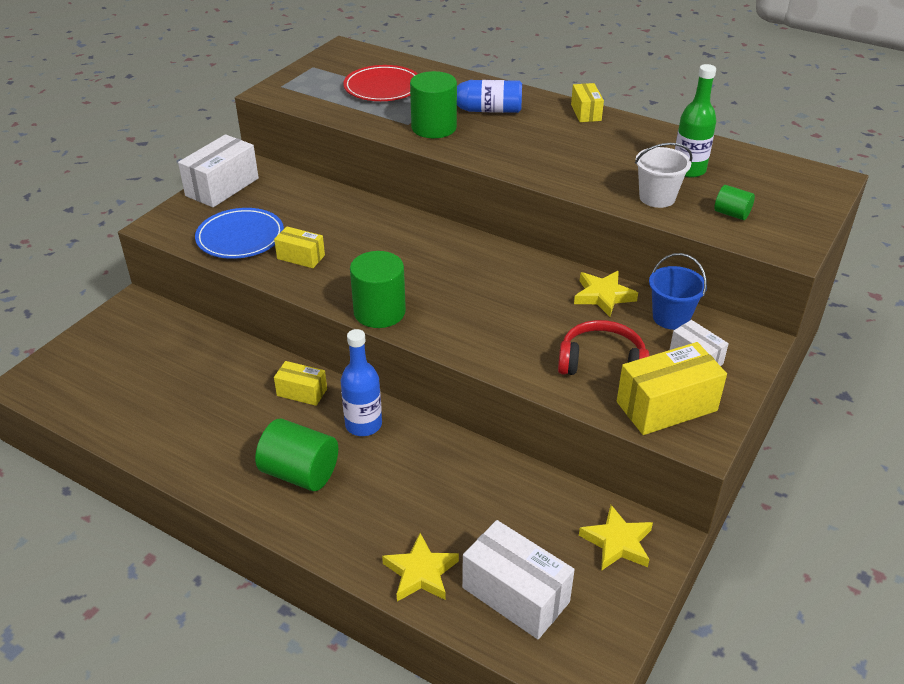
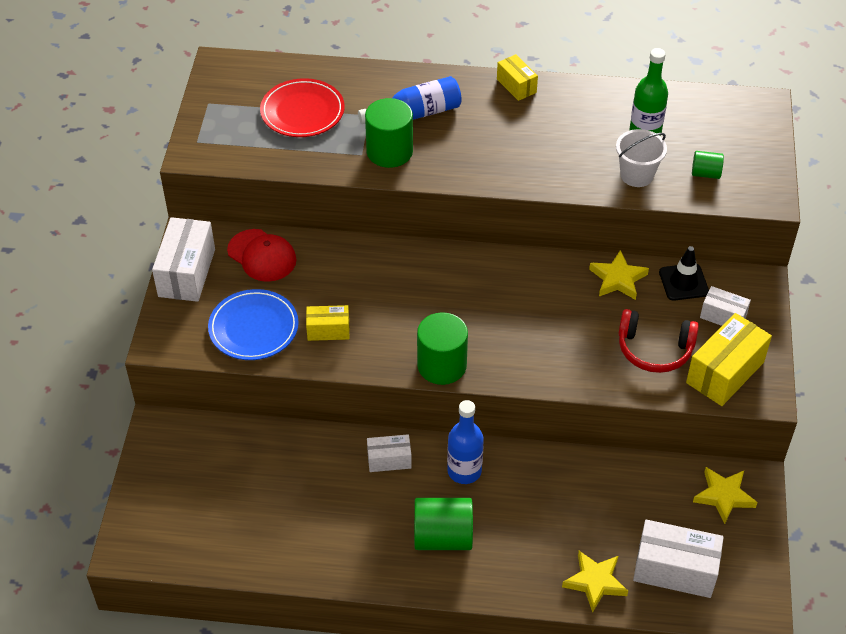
camera: 25 degrees left, 10 degrees up
yellow box [274,361,327,406] -> white box [367,434,412,472]
red headphones [558,320,649,375] -> red headphones turned 150 degrees counterclockwise [618,309,699,373]
blue bucket [649,253,707,330] -> black traffic cone [659,246,709,301]
none -> red cap [227,229,297,282]

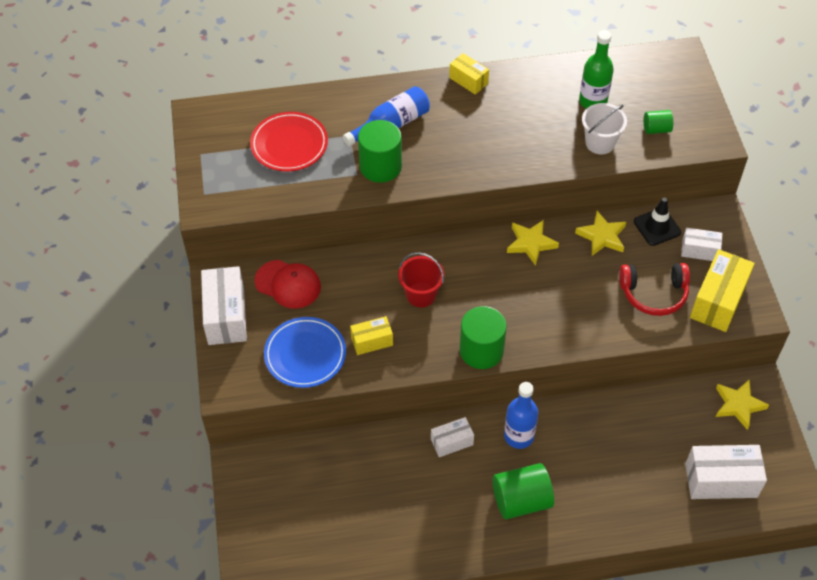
camera: 15 degrees left, 5 degrees up
yellow star [562,551,628,613] -> yellow star moved to [507,220,559,266]
none -> red bucket [398,252,444,307]

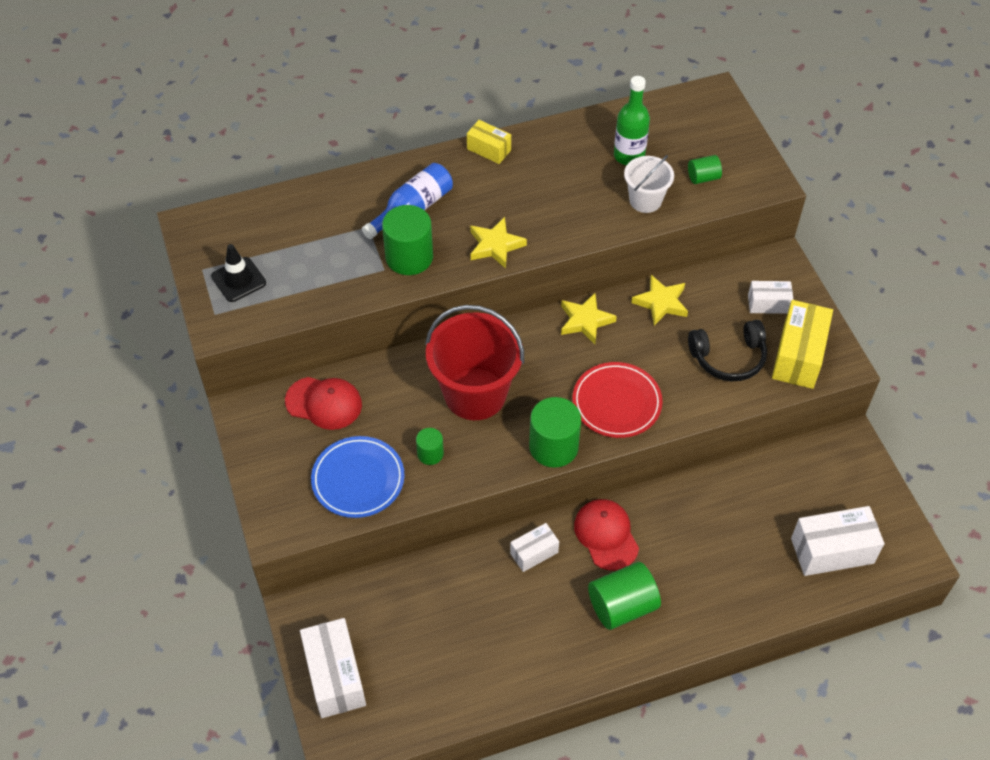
camera: 10 degrees left, 0 degrees up
white box [201,266,247,345] -> white box moved to [300,618,366,718]
red plate [250,112,328,171] -> red plate moved to [572,362,663,438]
yellow box [350,316,393,355] -> green cylinder [416,428,444,465]
red bucket [398,252,444,307] -> red bucket [425,305,524,420], size x1.84
blue bottle [504,382,538,449] -> red cap [574,499,639,571]
red headphones [619,263,690,316] -> black headphones [688,320,767,381]
black traffic cone [634,198,681,246] -> black traffic cone moved to [211,244,266,302]
yellow star [716,379,769,430] -> yellow star moved to [470,217,527,269]

